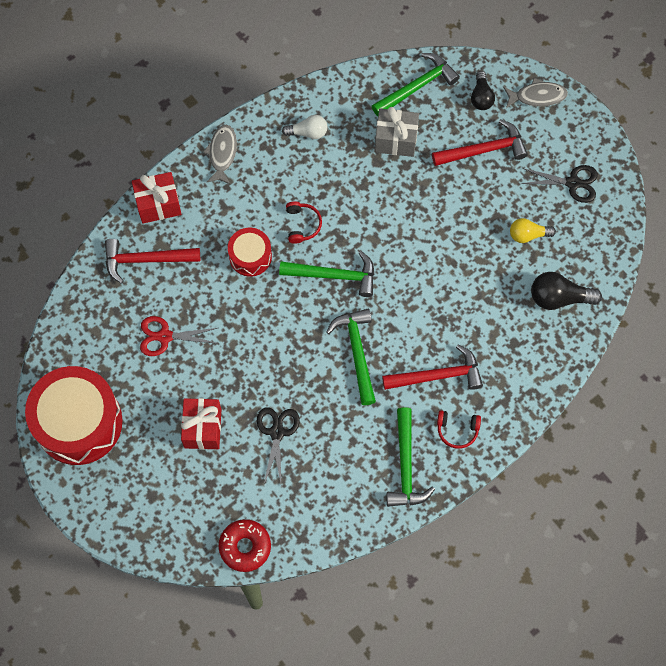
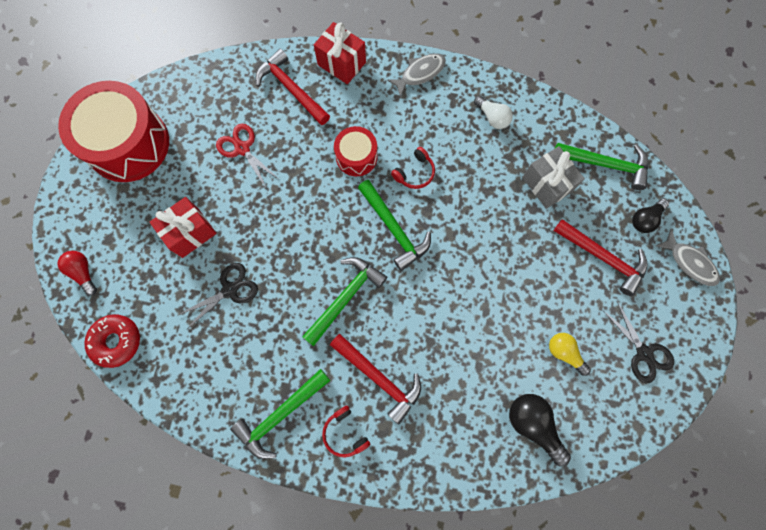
camera: 50 degrees right, 5 degrees up
none -> red light bulb [57,251,97,296]

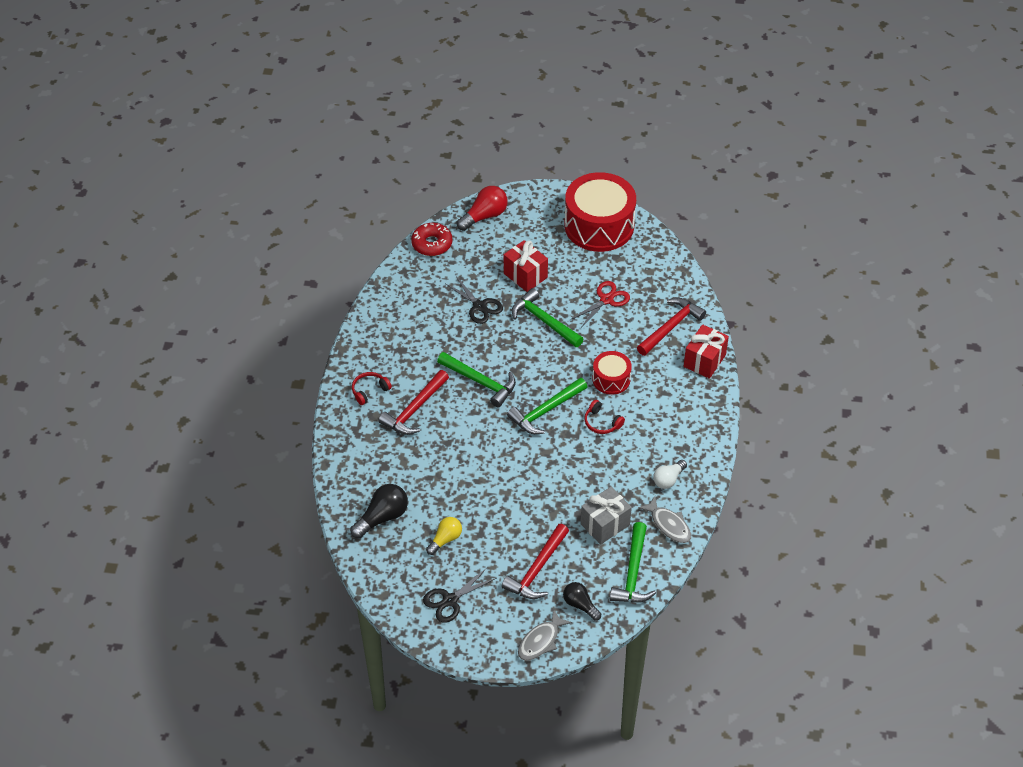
camera: 85 degrees right, 25 degrees down
red light bulb [57,251,97,296] -> red light bulb [457,186,508,231], size x1.51
green hammer [230,369,330,459] -> green hammer moved to [512,288,583,347]
grey fish [387,54,446,97] -> grey fish moved to [638,496,691,543]

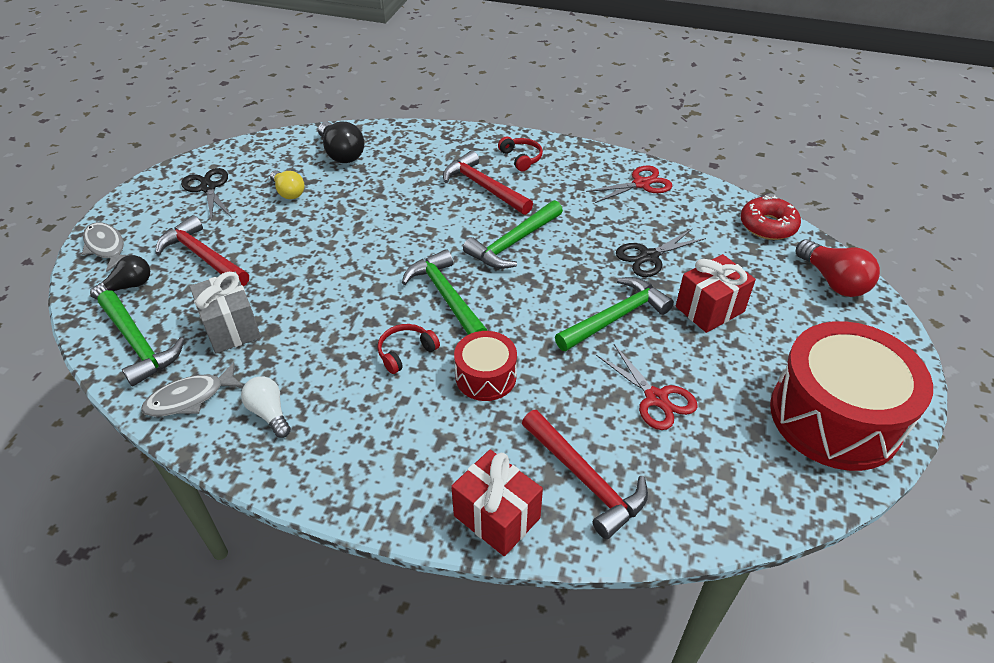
camera: 100 degrees right, 5 degrees down
green hammer [610,522,656,603] -> green hammer turned 150 degrees counterclockwise [97,290,185,387]
none -> red scissors [586,166,672,203]

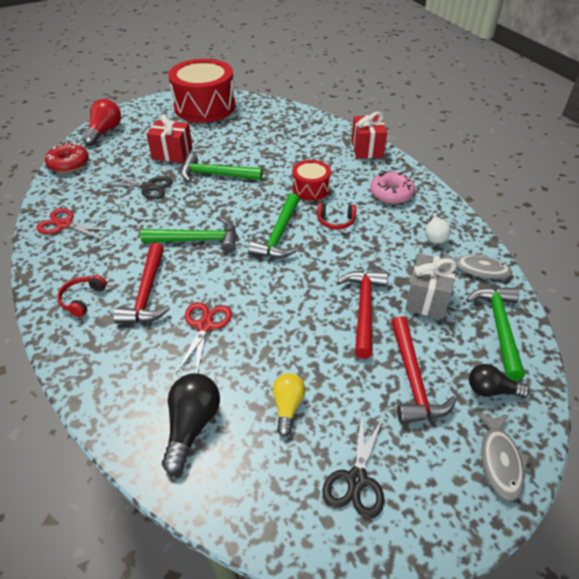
camera: 135 degrees left, 0 degrees up
red hammer [522,410,648,539] -> red hammer moved to [337,270,388,359]
red scissors [596,344,698,430] -> red scissors moved to [176,302,232,374]
none -> pink donut [370,171,415,204]

